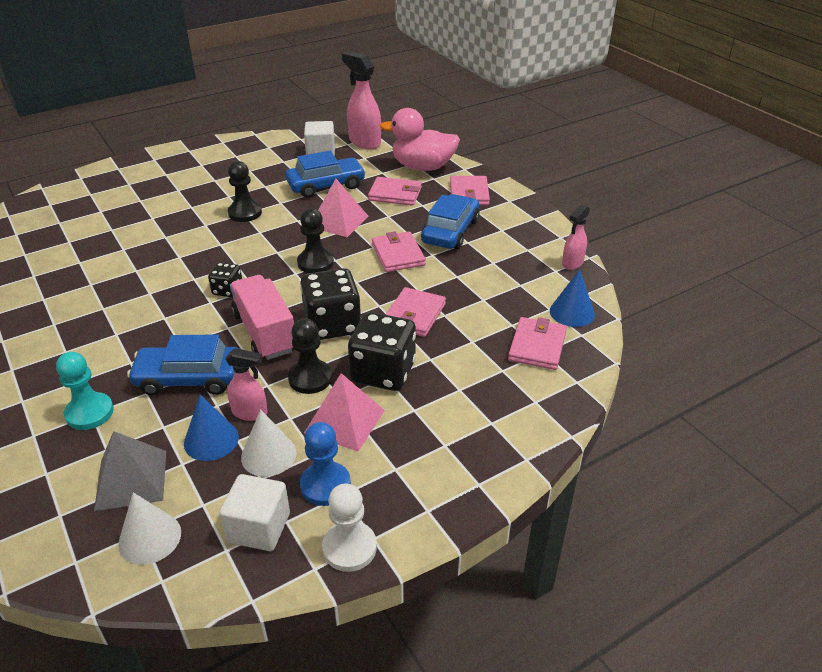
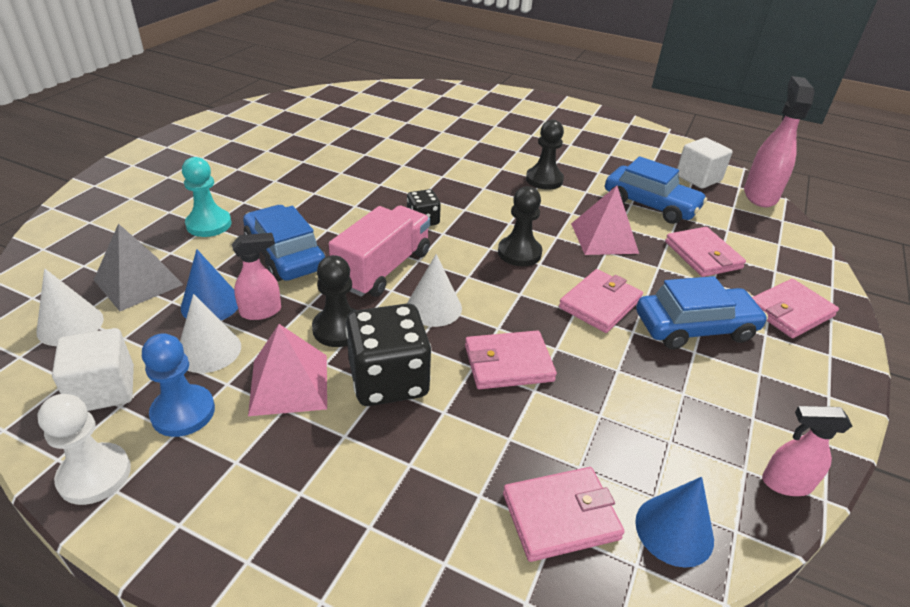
camera: 55 degrees right, 0 degrees up
pink spray bottle [226,348,268,421] -> pink spray bottle turned 90 degrees counterclockwise [232,233,281,320]
black dice [300,268,361,340] -> white cone [407,254,462,327]
pink duck [380,108,460,171] -> none

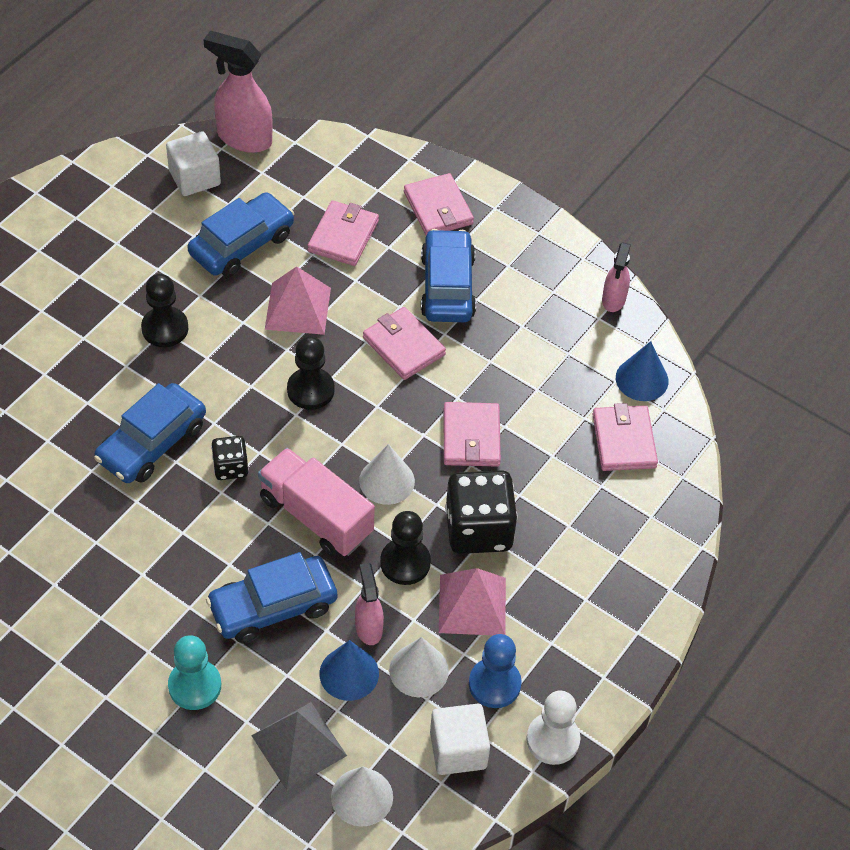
camera: 80 degrees left, 15 degrees up
pink wallet [665,227,746,277] -> pink wallet turned 60 degrees counterclockwise [307,200,379,266]
none -> blue car [94,383,206,483]

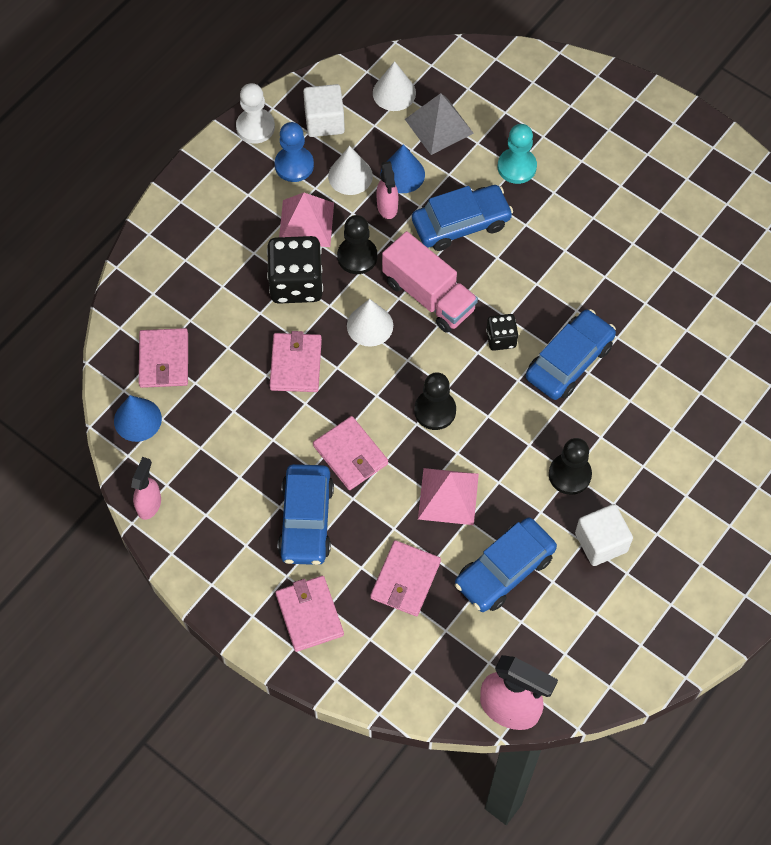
camera: 175 degrees left, 10 degrees up
white cube [166,131,221,196] -> white cube moved to [575,504,633,566]

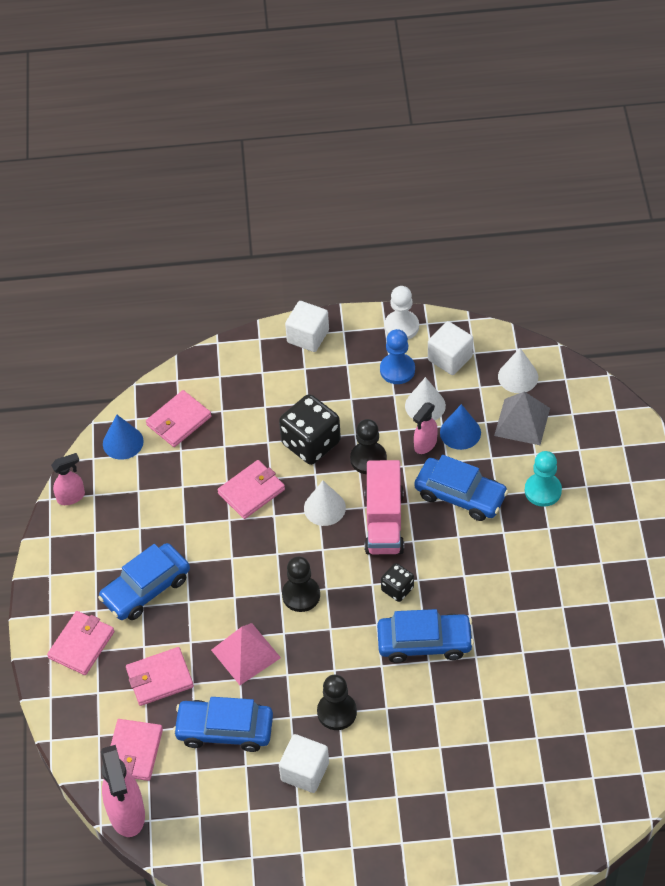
camera: 50 degrees right, 10 degrees down
pink pyramid [279,193,334,247] -> none
pink wallet [313,416,388,490] -> pink wallet moved to [111,719,163,781]
none -> white cube [285,301,329,352]

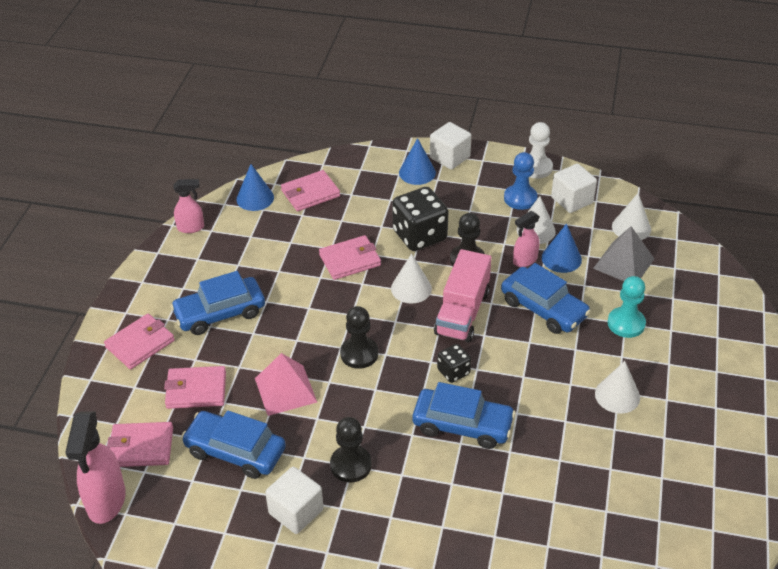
camera: 15 degrees right, 10 degrees down
pink wallet [111,719,163,781] -> pink wallet turned 60 degrees clockwise [107,422,173,467]
none -> blue cone [399,138,436,185]
none -> white cone [595,361,640,414]

